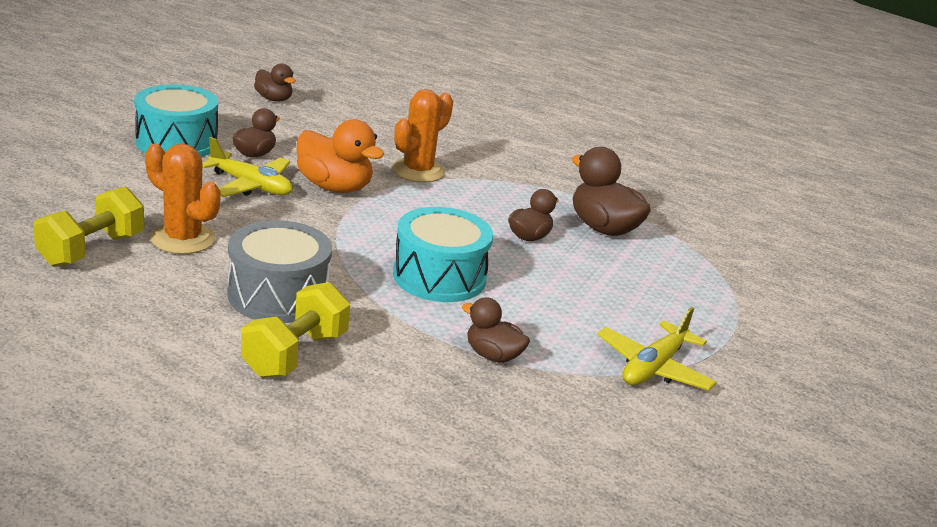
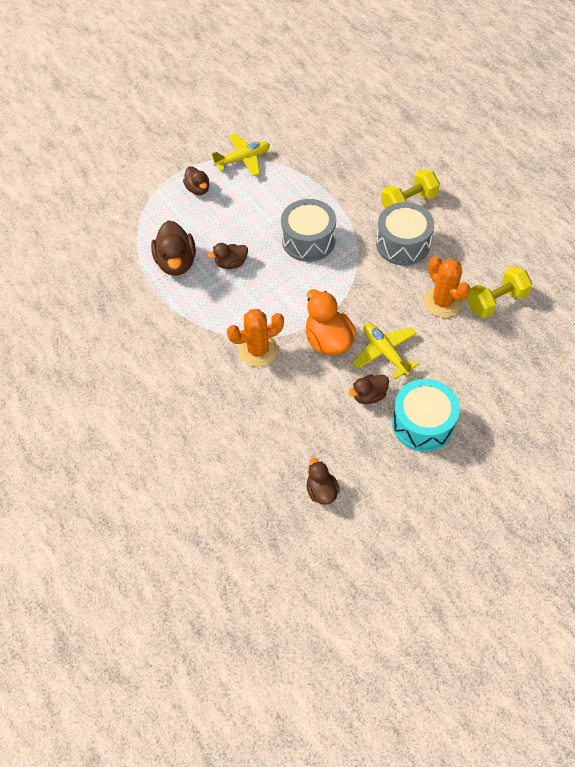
camera: 145 degrees left, 30 degrees up
turquoise drum [393,207,493,302] -> grey drum [281,199,336,262]
brown duck [462,297,530,363] -> brown duck moved to [183,167,209,195]

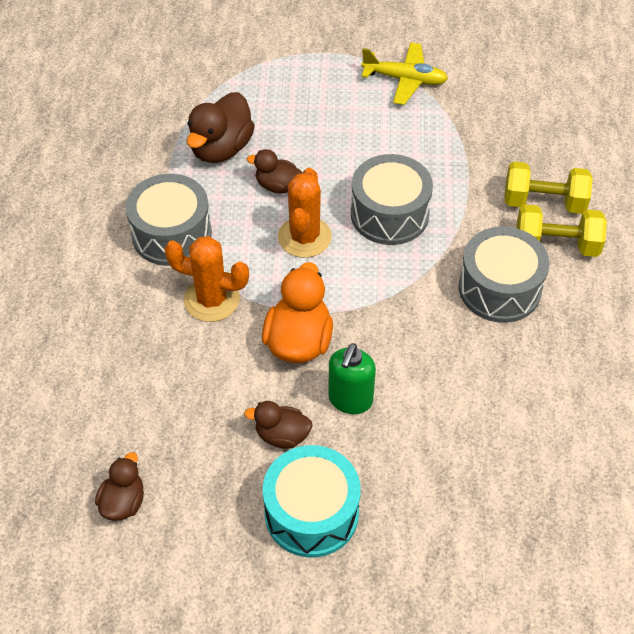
camera: 35 degrees right, 5 degrees down
brown duck [183,167,209,195] -> none
yellow plane [353,323,419,379] -> green soap dispenser [328,343,376,414]
orange cactus [424,256,470,317] -> orange cactus moved to [278,168,332,258]
yellow dumbbell [467,266,533,318] -> yellow dumbbell moved to [504,162,593,214]
none -> grey drum [126,174,212,266]

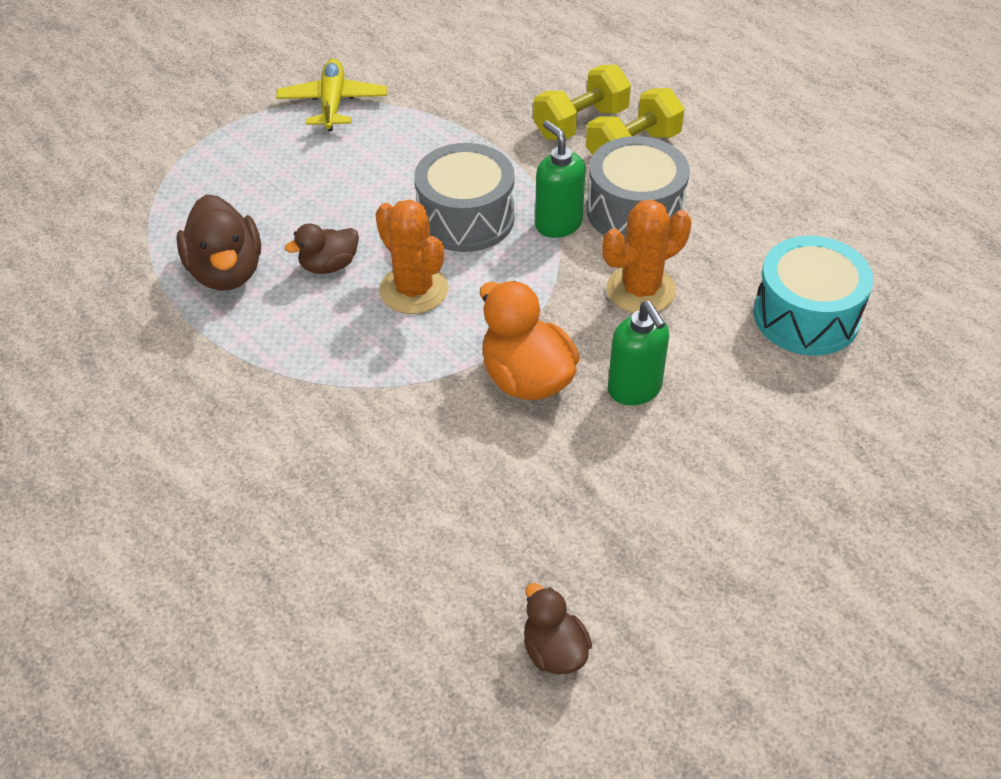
camera: 45 degrees left, 5 degrees down
grey drum [126,174,212,266] -> none
orange cactus [164,236,249,322] -> orange cactus moved to [602,200,691,313]
brown duck [244,401,312,449] -> none
turquoise drum [263,445,361,557] -> turquoise drum moved to [754,236,873,355]
yellow plane [361,42,448,105] -> yellow plane turned 60 degrees counterclockwise [276,58,387,131]
none -> green soap dispenser [535,120,586,238]

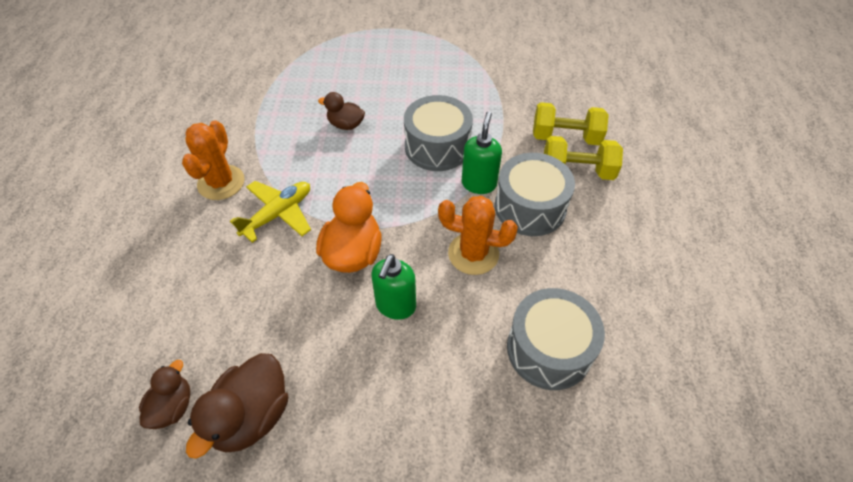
camera: 45 degrees right, 5 degrees up
brown duck [176,194,261,291] -> brown duck moved to [186,353,288,459]
yellow plane [276,58,387,131] -> yellow plane moved to [230,181,311,243]
orange cactus [375,199,448,314] -> orange cactus moved to [182,120,245,200]
turquoise drum [754,236,873,355] -> grey drum [507,288,605,390]

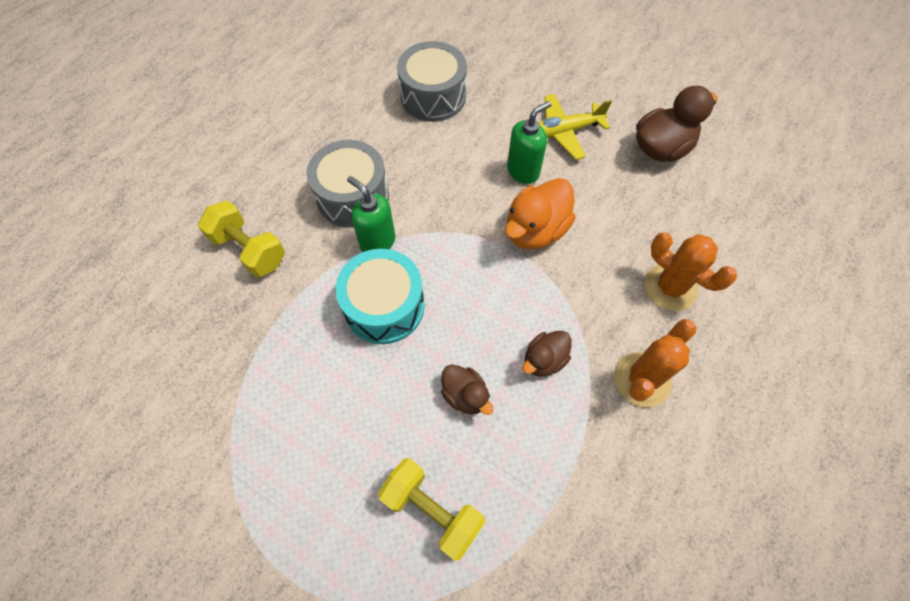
camera: 150 degrees left, 10 degrees up
brown duck [139,360,190,429] -> brown duck moved to [522,331,572,377]
yellow plane [230,181,311,243] -> yellow plane moved to [539,94,612,160]
grey drum [404,95,473,171] -> turquoise drum [335,249,425,344]
orange cactus [438,196,518,275] -> orange cactus moved to [644,232,737,311]
green soap dispenser [462,112,502,194] -> green soap dispenser turned 90 degrees clockwise [347,176,396,252]
yellow dumbbell [544,136,623,180] -> yellow dumbbell moved to [378,458,485,560]

